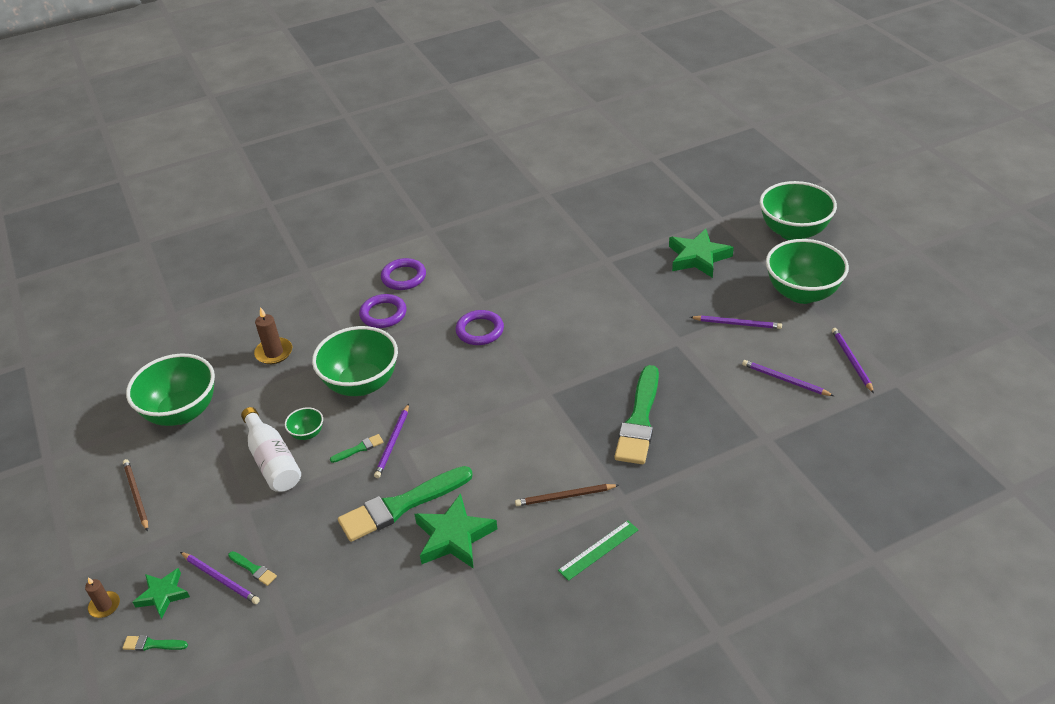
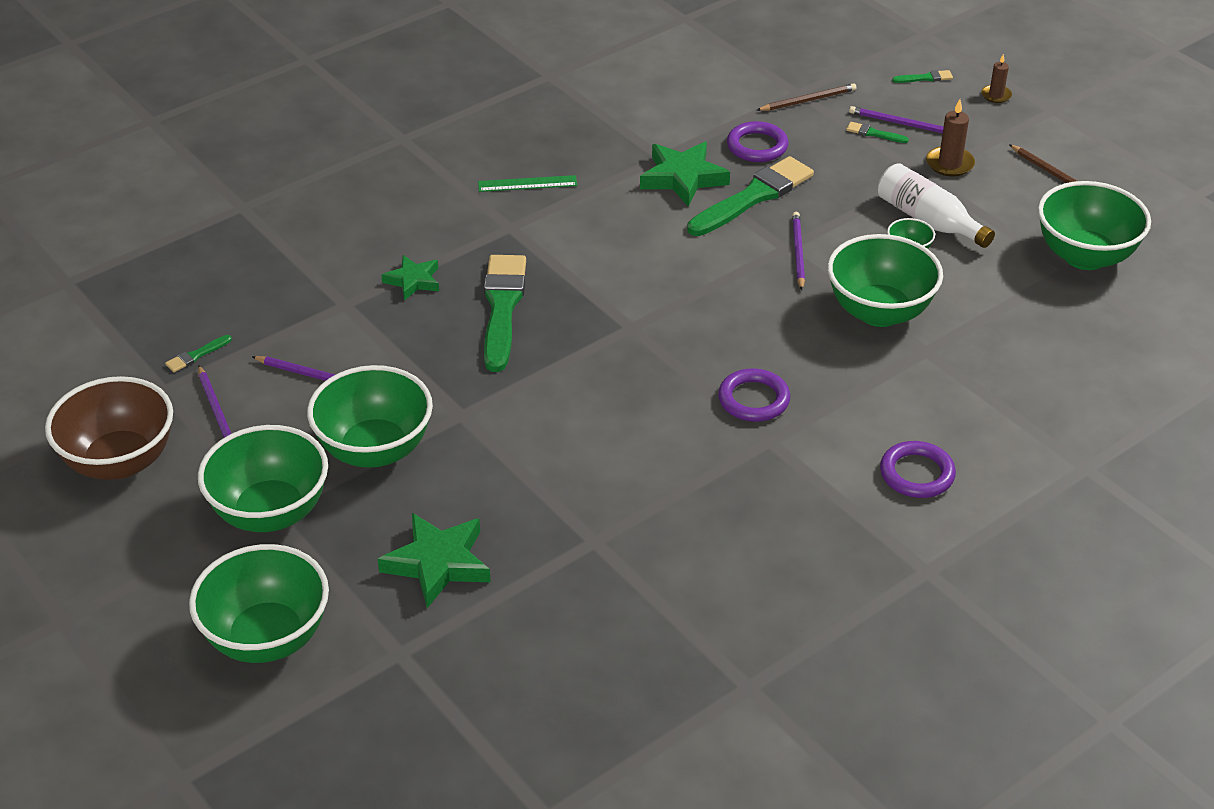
camera: 165 degrees right, 0 degrees up
green star [133,568,190,619] -> green star moved to [381,255,439,301]
brown candle [254,307,292,364] -> brown candle moved to [926,99,975,177]
green brush [330,434,383,463] -> green brush moved to [165,335,232,372]
purple ring [359,294,407,328] -> purple ring moved to [727,121,788,162]
brown pencil [515,484,619,506] -> brown pencil moved to [757,83,857,111]
green ruler [558,520,638,581] -> green ruler turned 45 degrees clockwise [478,175,577,192]
purple pencil [690,316,782,329] -> green bowl [307,365,433,468]
none -> brown bowl [45,376,173,480]

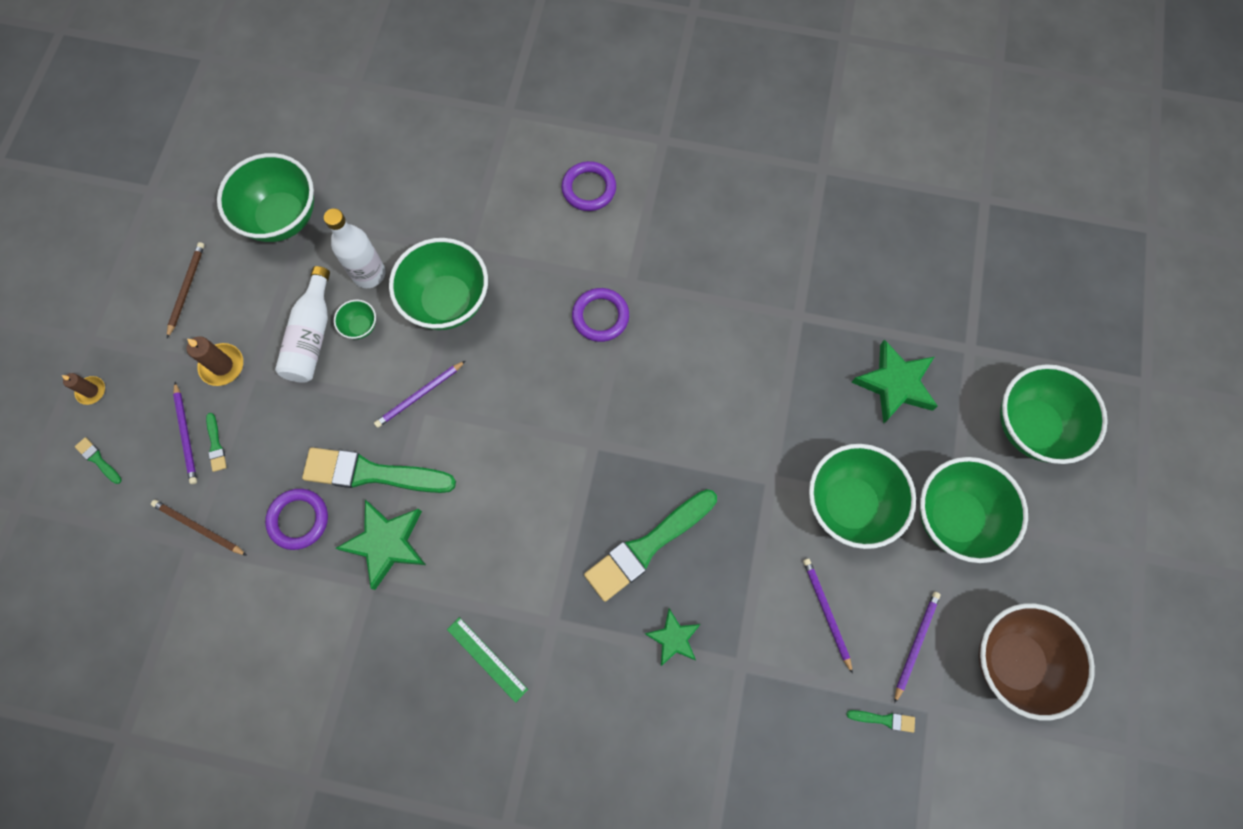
camera: 130 degrees left, 30 degrees up
none -> white bottle [324,208,385,288]

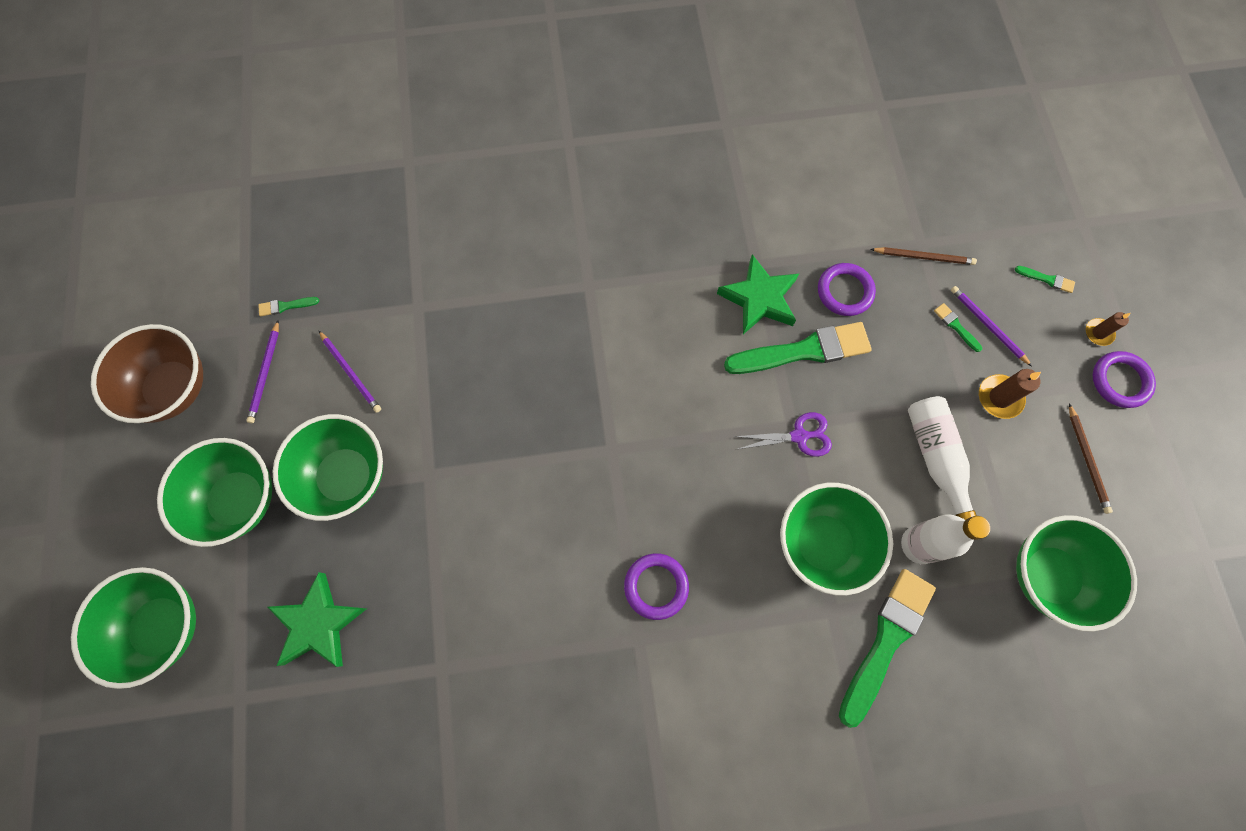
camera: 160 degrees right, 0 degrees up
green bowl [334,300,376,339] -> none
purple pencil [374,361,465,428] -> purple scissors [734,412,832,457]
green ruler [447,617,528,703] -> none
purple ring [561,161,616,211] -> purple ring moved to [1093,351,1156,408]
green brush [584,489,717,602] -> green brush moved to [839,569,936,728]
green star [645,609,701,666] -> none

